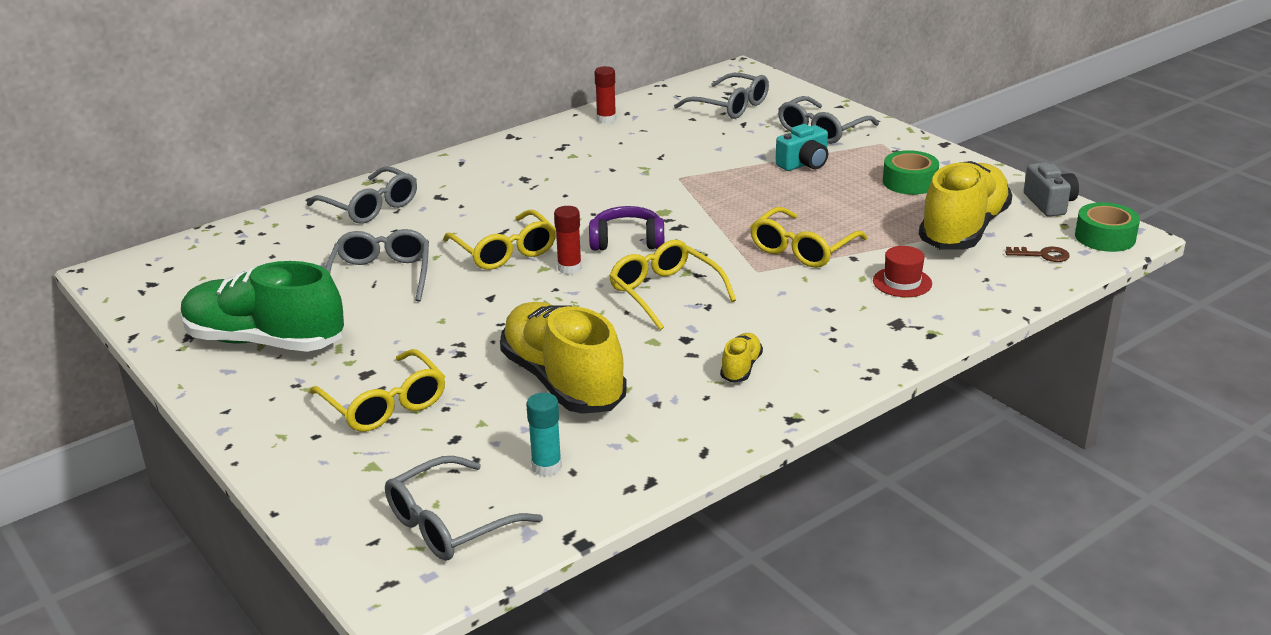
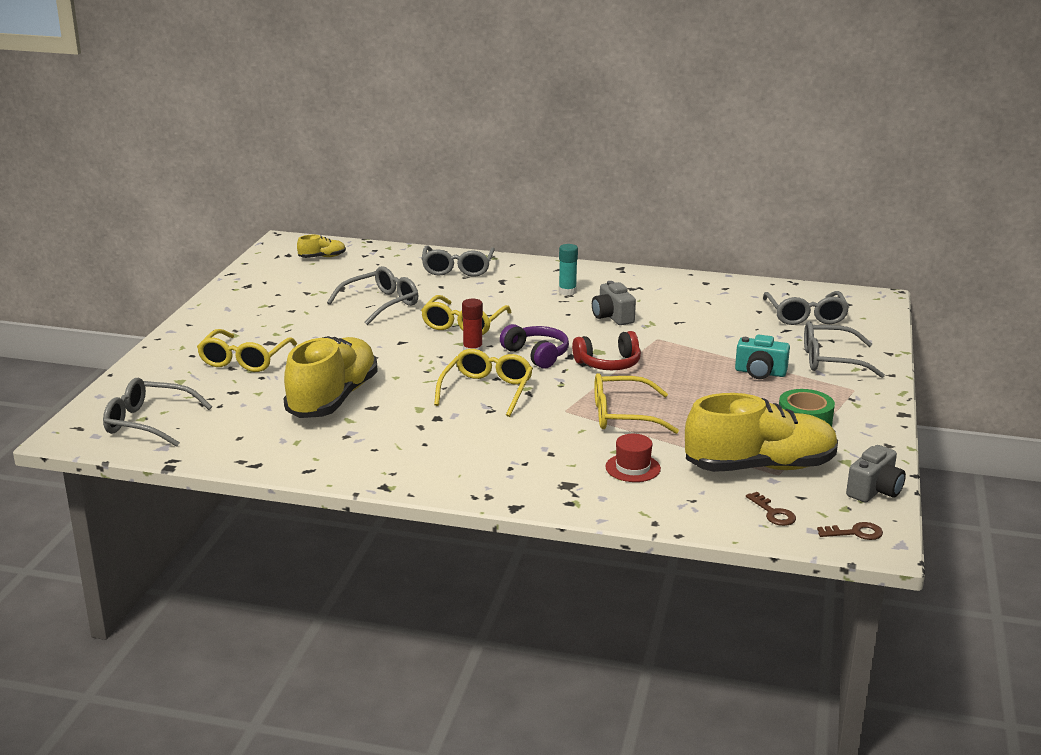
camera: 50 degrees right, 5 degrees down
green shoe [181,261,344,352] -> none
turquoise glue stick [526,393,562,476] -> turquoise glue stick moved to [559,244,578,296]
red glue stick [594,66,616,123] -> none
yellow shoe [720,333,763,383] -> yellow shoe moved to [297,235,346,258]
green tape [1075,202,1140,252] -> brown key [817,522,883,540]
none -> red headphones [572,331,641,370]
none -> grey camera [592,281,636,325]

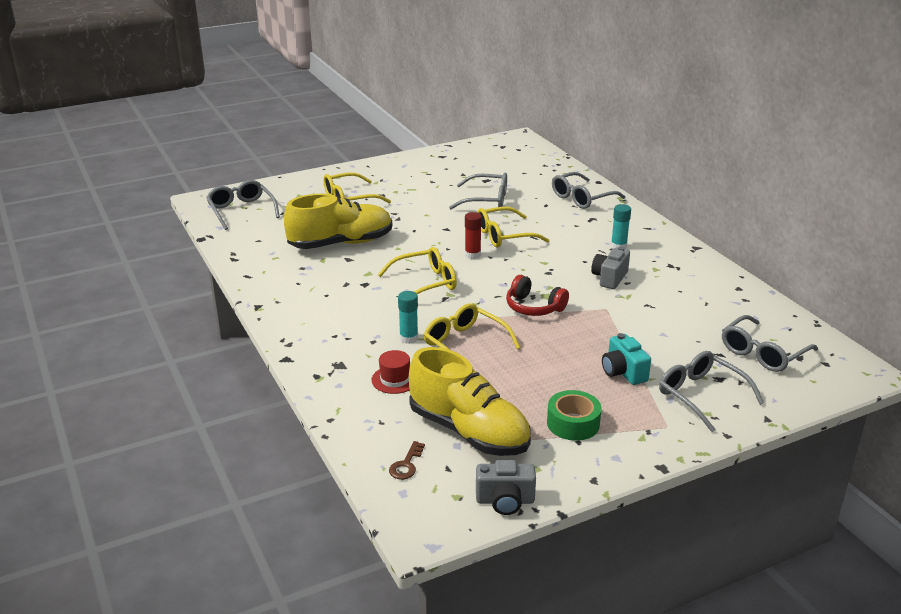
camera: 50 degrees right, 5 degrees up
yellow shoe [297,235,346,258] -> none
purple headphones [500,324,569,369] -> none
brown key [817,522,883,540] -> none
none -> turquoise glue stick [398,291,418,344]

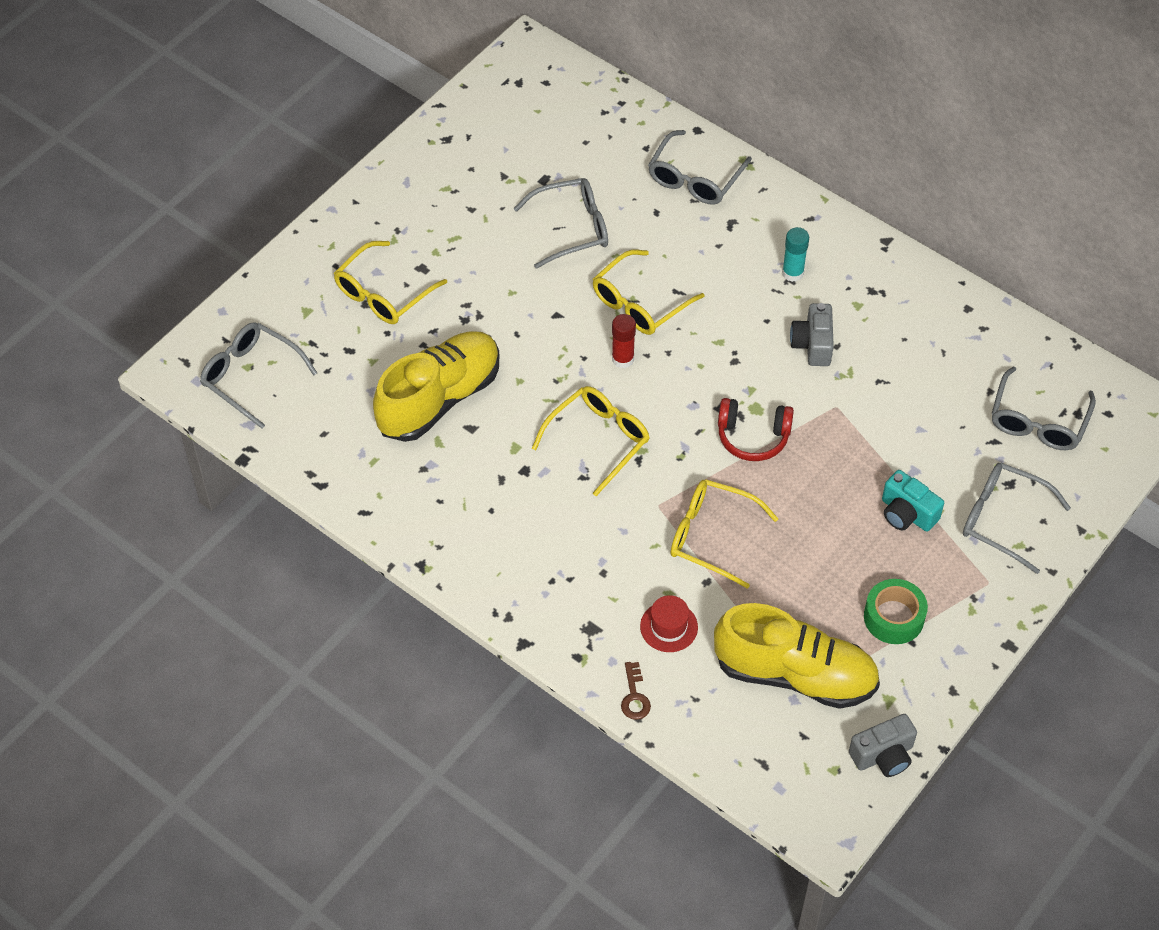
camera: 25 degrees left, 25 degrees up
brown key [389,441,425,480] -> brown key moved to [621,662,651,720]
turquoise glue stick [398,291,418,344] -> none

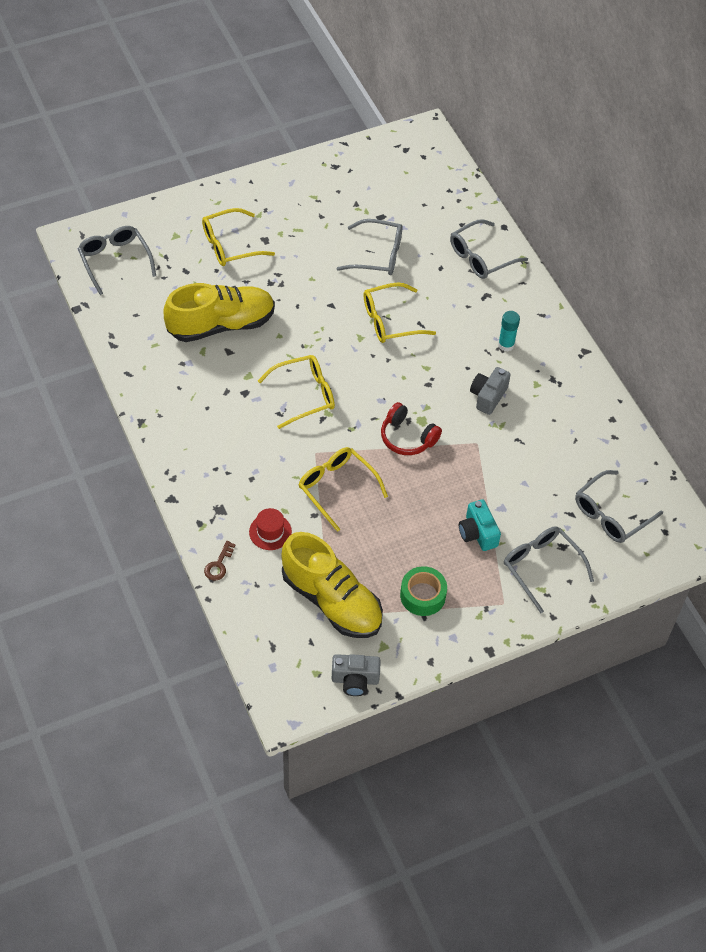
camera: 25 degrees right, 0 degrees up
red glue stick [612,314,636,368] -> none

